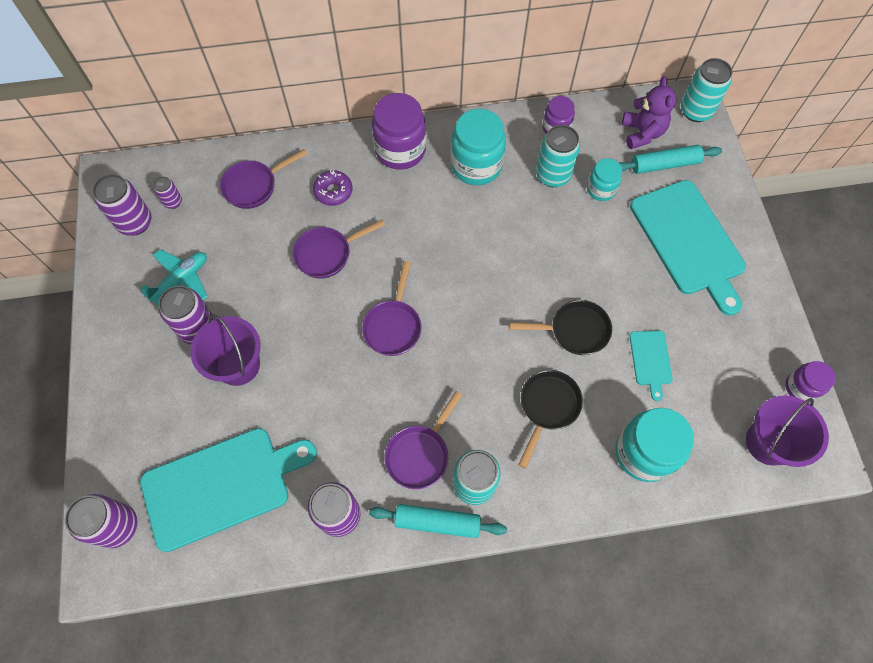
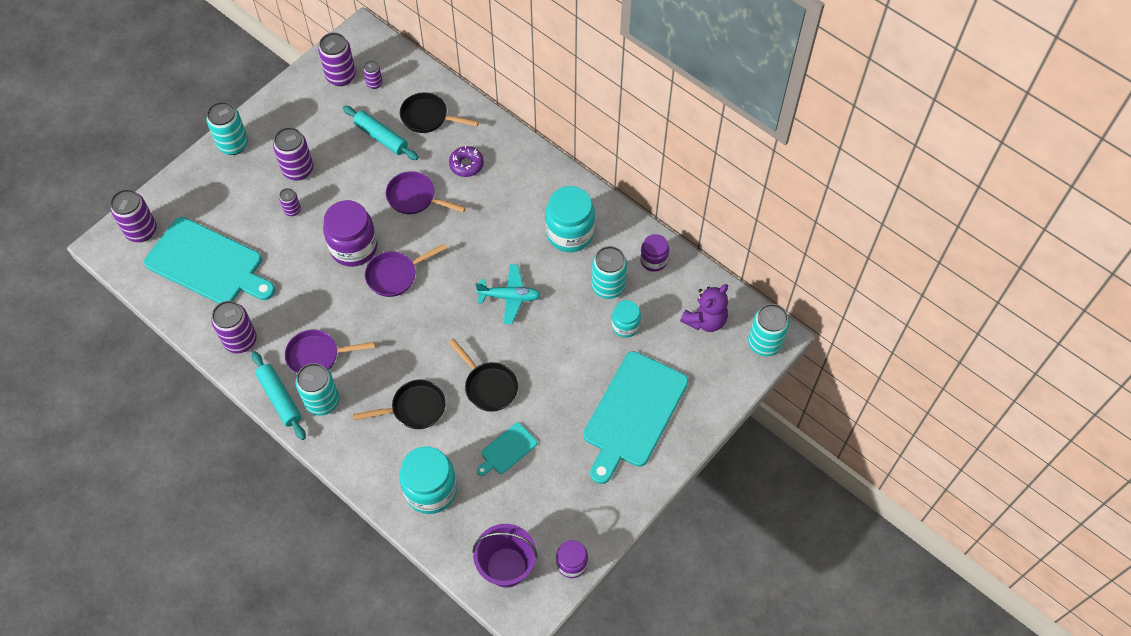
camera: 50 degrees right, 5 degrees down
turquoise plane [141,249,208,306] -> turquoise plane moved to [476,264,541,324]
purple bucket [190,314,261,386] -> purple can [279,188,301,216]
purple pan [220,149,307,209] -> black pan [400,92,479,133]
purple jar [372,93,426,170] -> purple jar moved to [323,200,377,267]
turquoise rolling pin [619,145,722,174] -> turquoise rolling pin moved to [343,106,419,160]
none -> turquoise can [206,102,248,155]

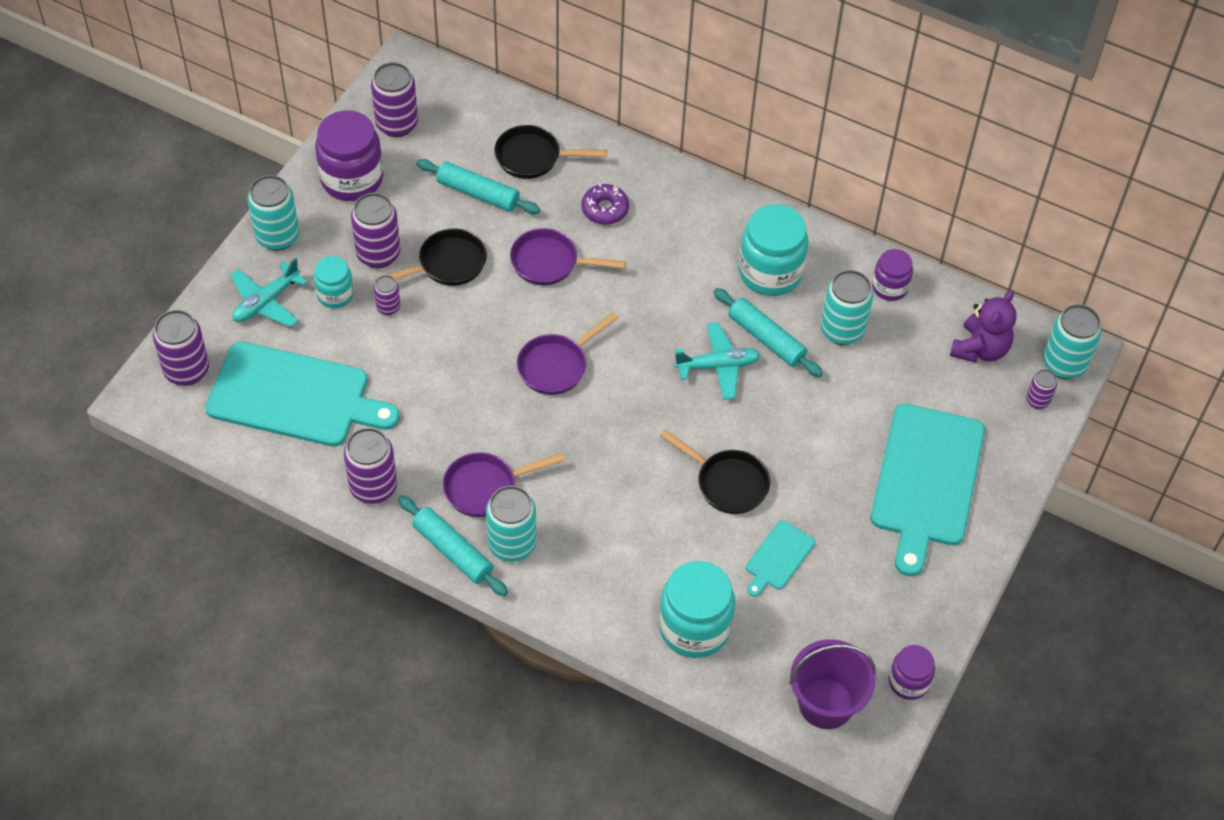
camera: 15 degrees left, 5 degrees down
purple jar [323,200,377,267] -> purple jar moved to [315,110,383,201]
black pan [353,380,446,429] -> black pan moved to [375,228,487,286]
purple can [363,61,383,89] -> purple can moved to [1026,369,1057,409]
turquoise jar [612,300,641,338] -> turquoise jar moved to [314,256,354,308]
none -> turquoise plane [230,258,308,327]
none -> turquoise rolling pin [714,288,823,377]

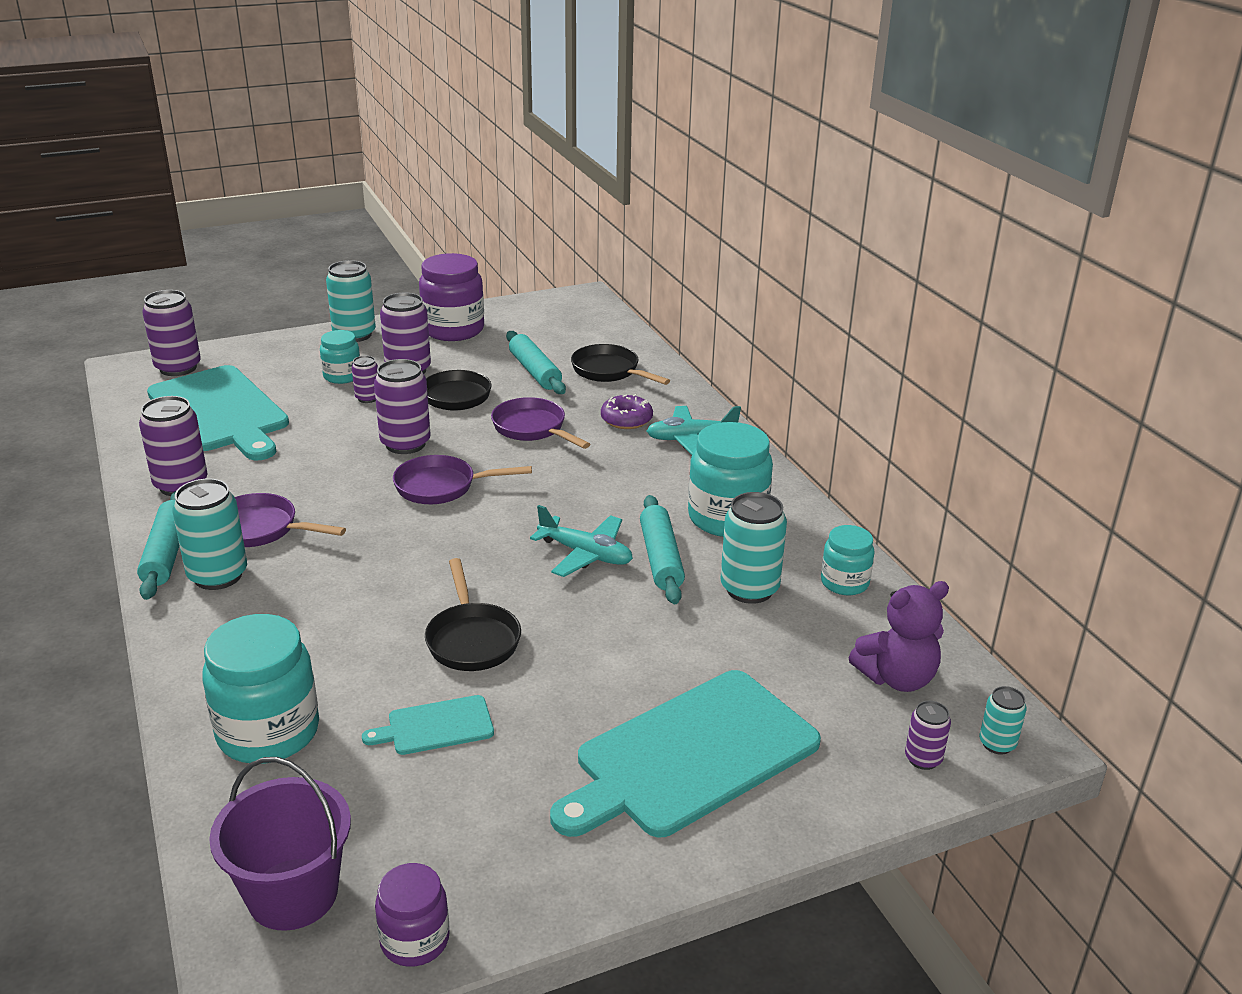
camera: 40 degrees right, 25 degrees down
turquoise plane [230,258,308,327] -> turquoise plane moved to [647,406,741,455]
purple can [371,62,418,137] -> purple can moved to [374,359,430,454]
purple jar [872,249,913,301] -> turquoise jar [821,525,875,595]
turquoise can [1043,304,1102,379] -> turquoise can [979,686,1027,755], size x0.54

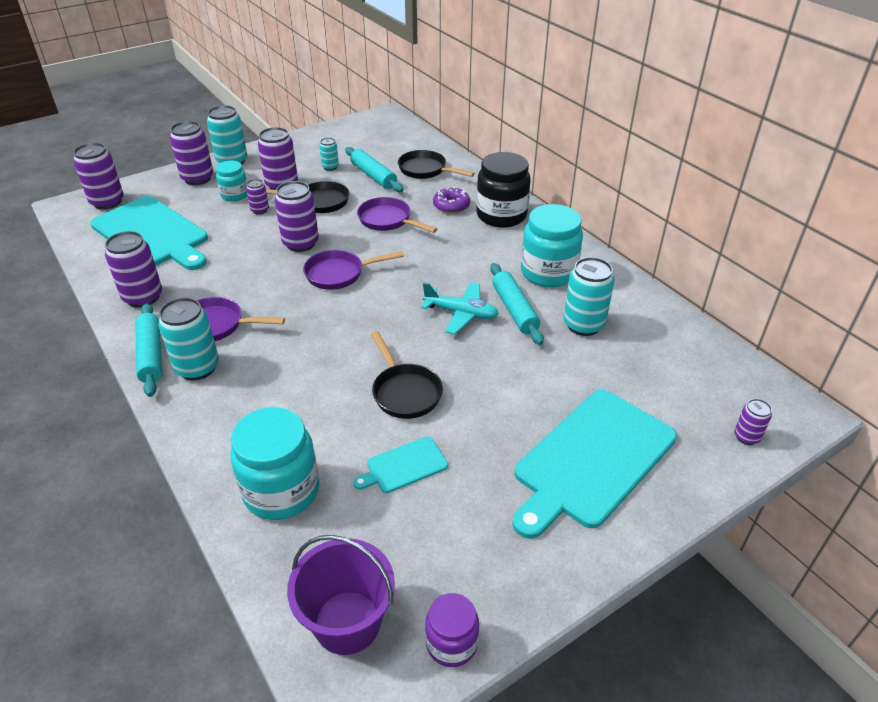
camera: 10 degrees left, 10 degrees up
purple jar [419,253,484,341] -> none
turquoise plane [647,406,741,455] -> black jar [476,152,531,228]
turquoise jar [821,525,875,595] -> none
purple teddy bear [849,581,949,692] -> none
turquoise can [979,686,1027,755] -> turquoise can moved to [319,137,339,171]
none -> purple can [170,121,213,185]

